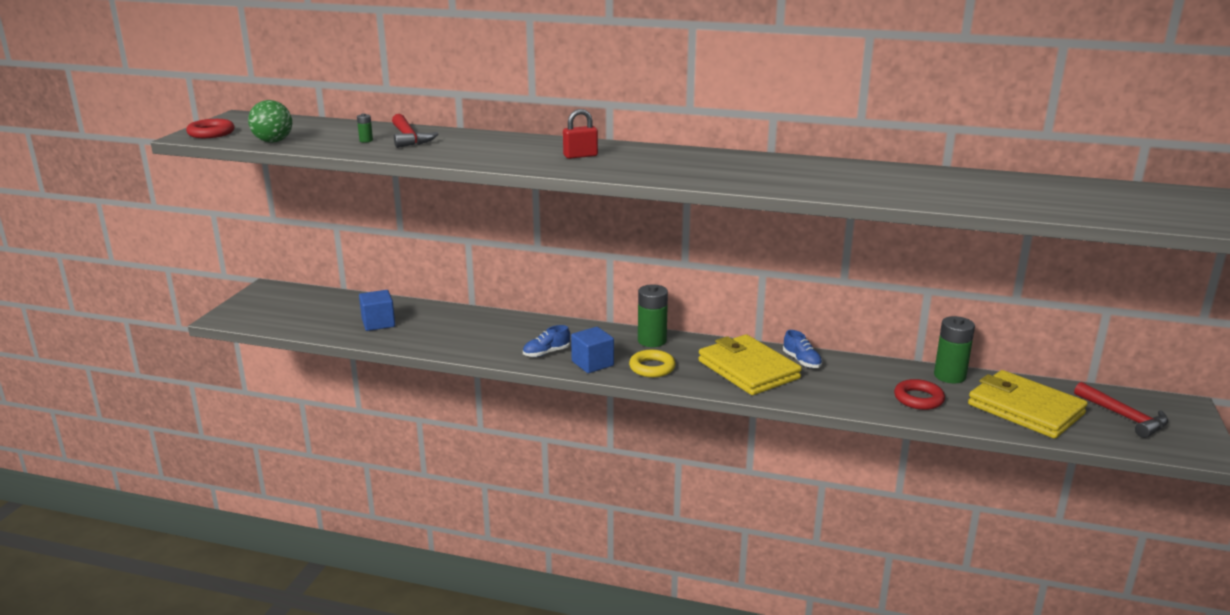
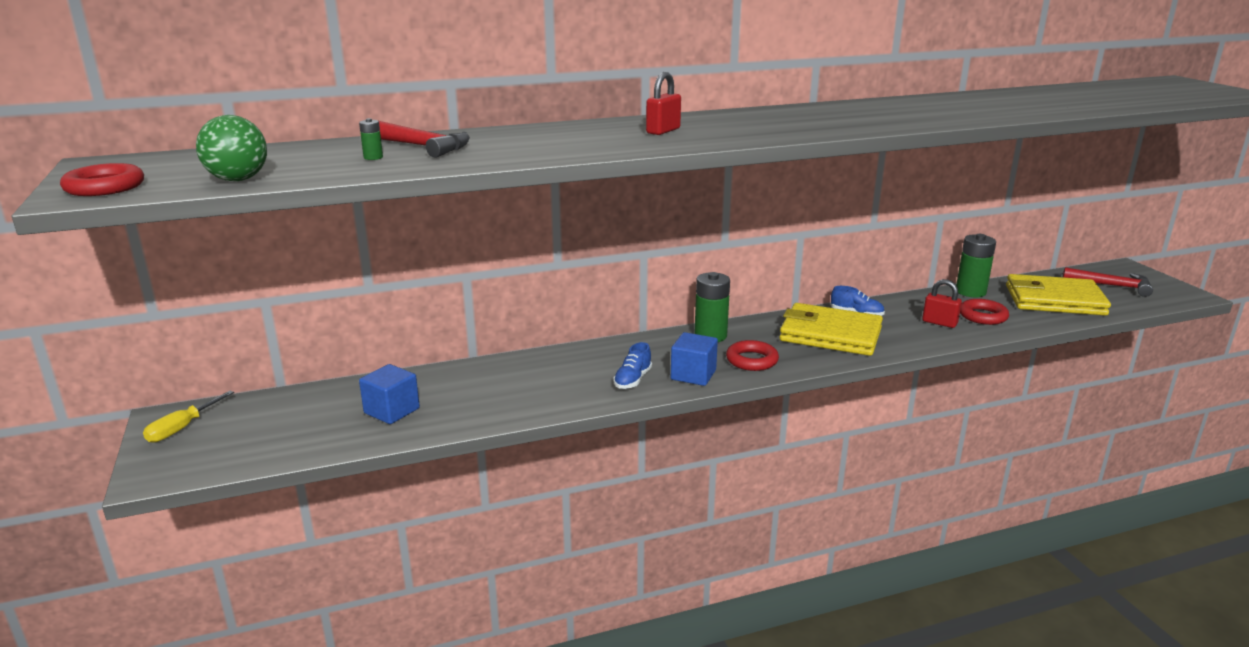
camera: 35 degrees left, 0 degrees up
yellow ring [629,349,676,377] -> red ring [726,340,779,371]
none -> yellow screwdriver [143,391,234,443]
none -> red padlock [922,279,962,328]

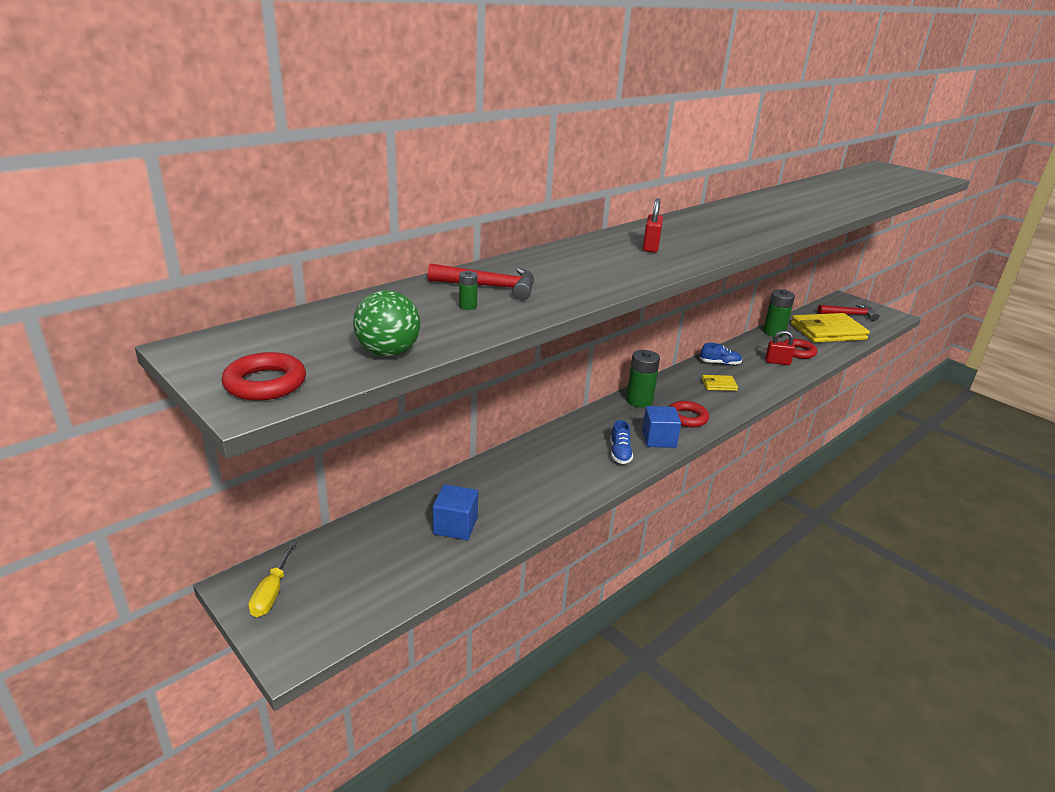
camera: 25 degrees left, 5 degrees up
yellow wallet [779,303,883,356] -> yellow wallet [702,375,738,391], size x0.44

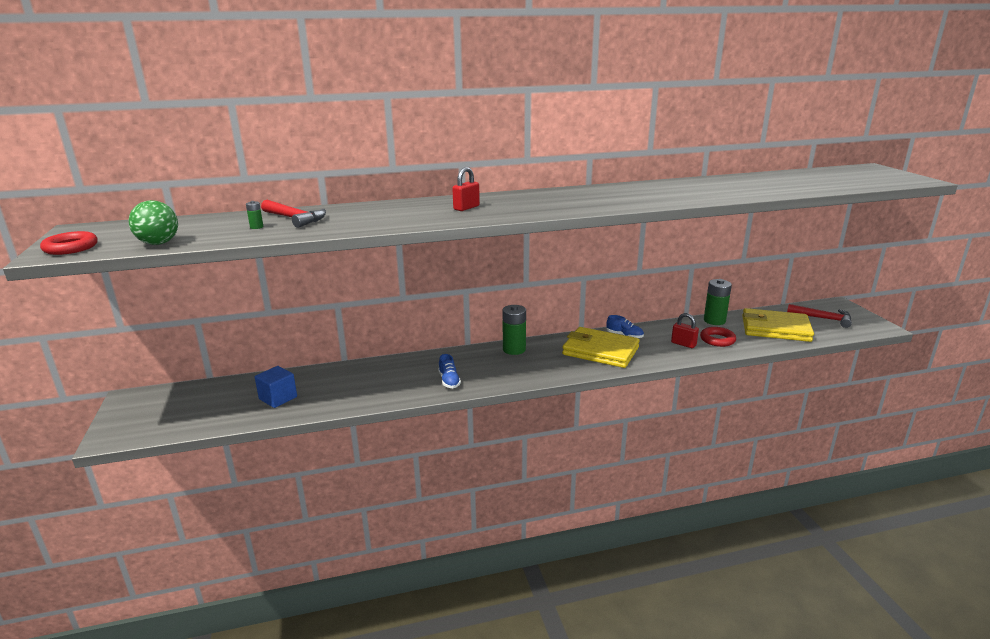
camera: 30 degrees right, 5 degrees down
yellow screwdriver [249,541,297,617] -> none
blue shoe [610,420,633,464] -> blue shoe turned 45 degrees counterclockwise [438,354,461,388]
blue cube [642,406,681,448] -> none
red ring [669,401,709,427] -> none
yellow wallet [702,375,738,391] -> yellow wallet [562,327,640,368], size x2.28

